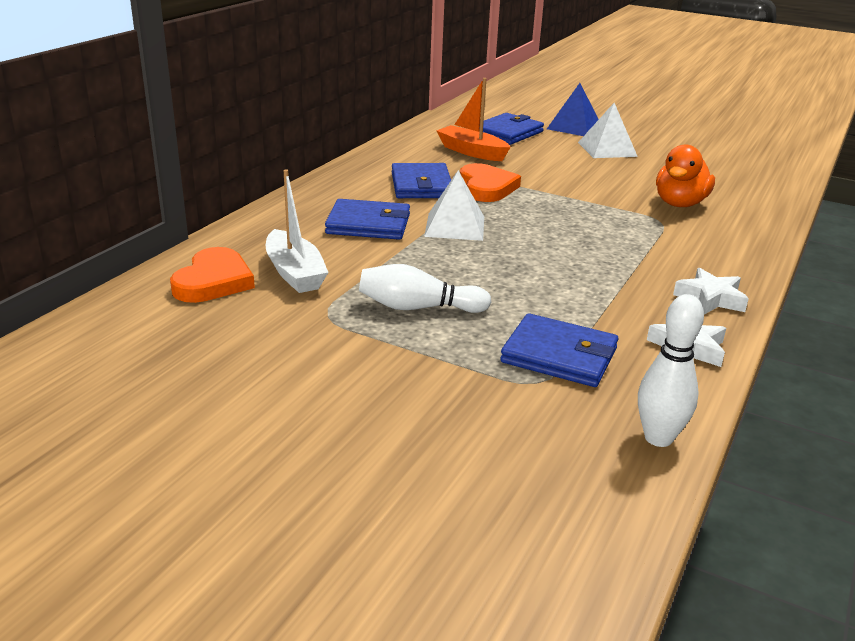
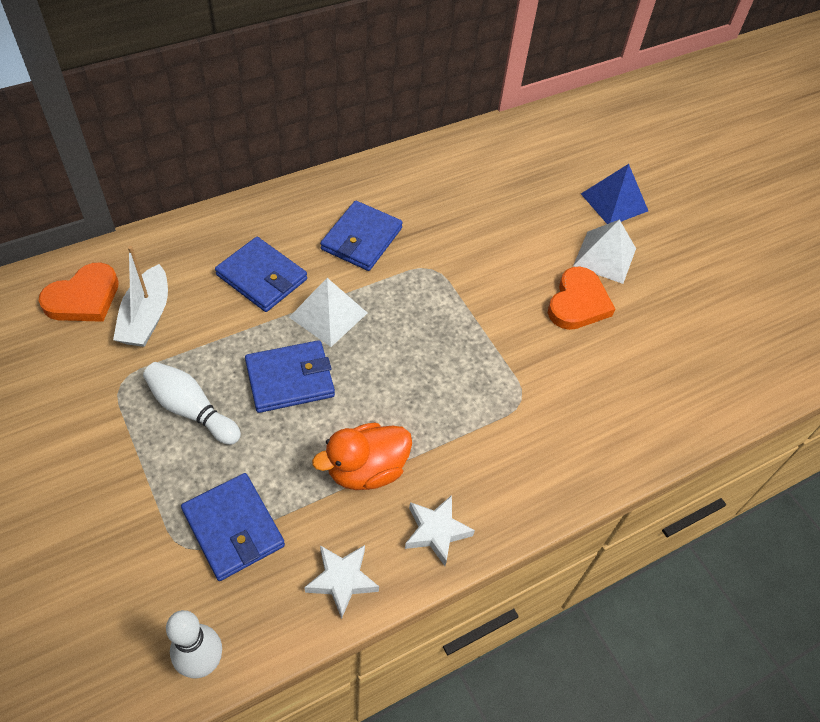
camera: 30 degrees right, 25 degrees up
orange boat [436,78,511,161] -> none
orange heart [460,163,521,202] -> orange heart moved to [548,267,615,330]
blue wallet [479,113,544,145] -> blue wallet moved to [245,340,335,413]
orange duck [656,144,715,207] -> orange duck moved to [312,423,412,490]

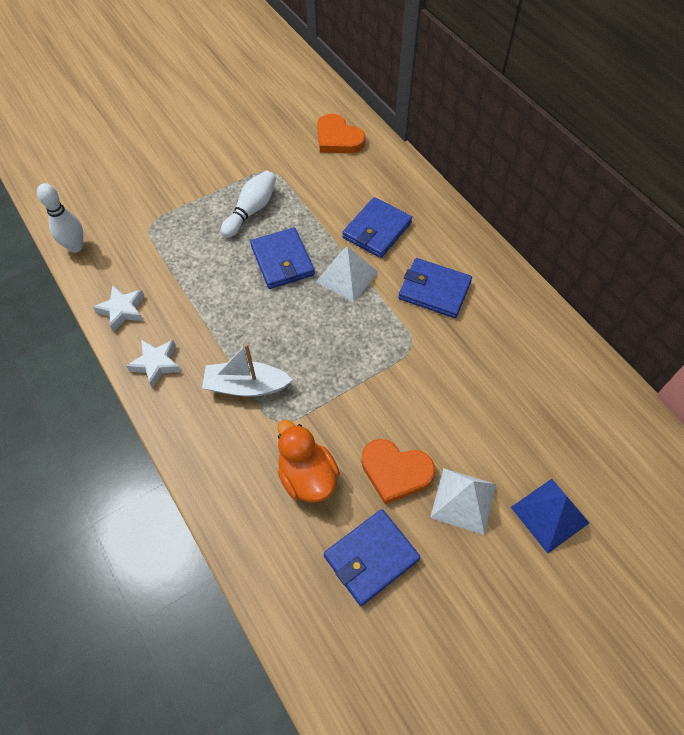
camera: 90 degrees right, 5 degrees up
white boat [113,246,168,347] -> white boat moved to [202,343,293,397]
blue wallet [181,473,285,581] -> blue wallet moved to [324,509,420,606]
orange duck [312,423,412,490] -> orange duck moved to [277,419,340,502]

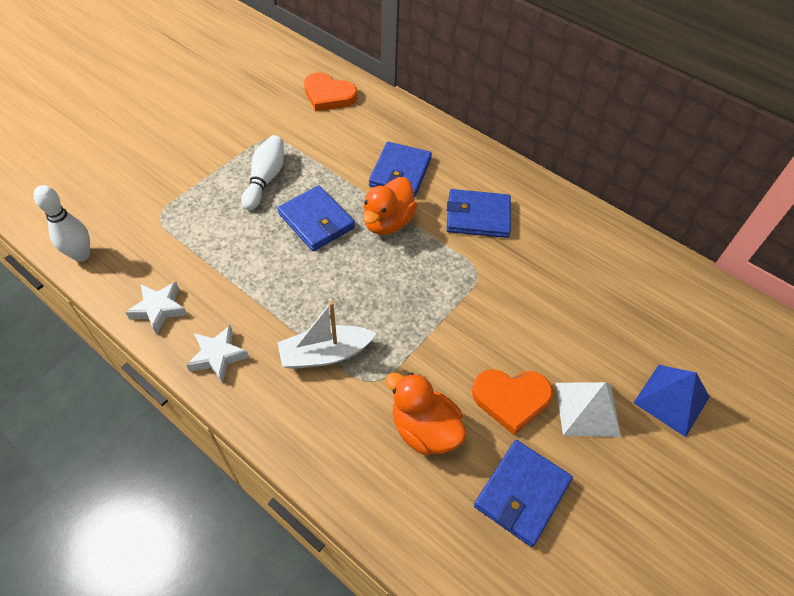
camera: 20 degrees left, 5 degrees down
white pyramid [316,246,378,303] -> orange duck [363,177,417,235]

